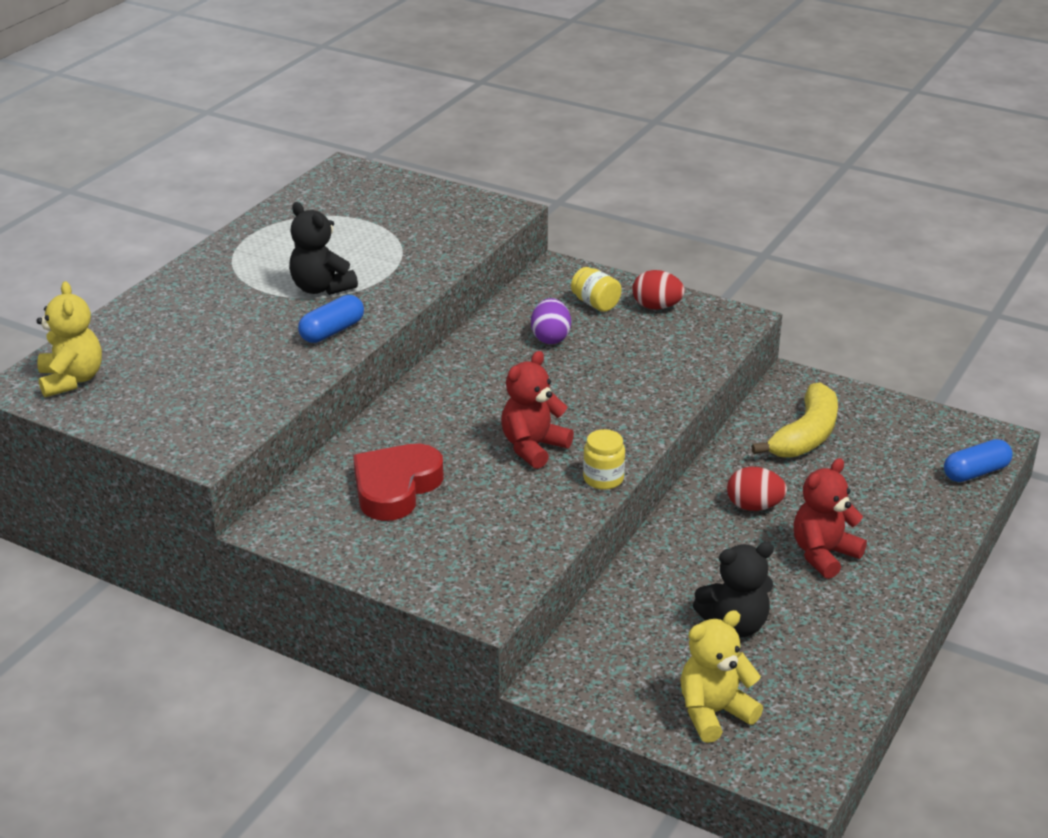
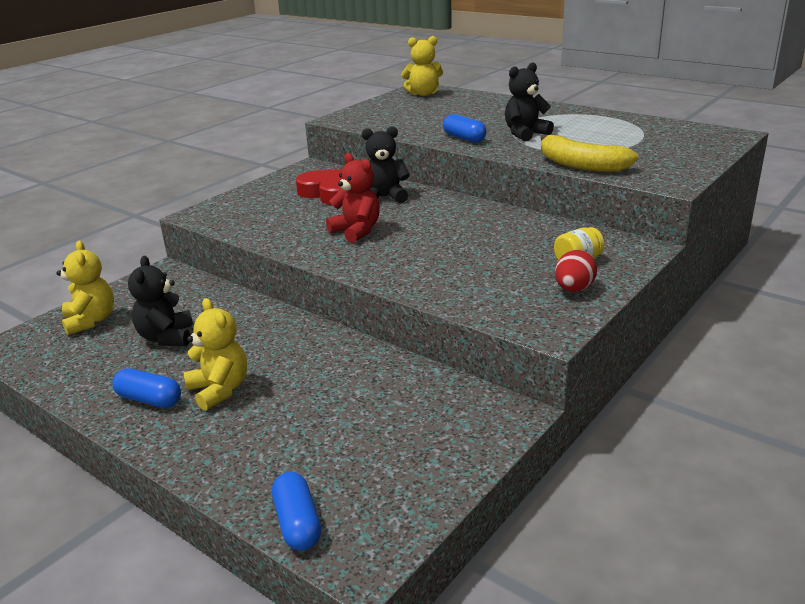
camera: 100 degrees right, 5 degrees down
purple egg [531,298,571,344] -> none
yellow jar [583,429,625,490] -> none
red egg [727,467,787,511] -> none
yellow banana [751,382,838,458] -> yellow banana moved to [540,134,639,172]
red teddy bear [793,458,867,579] -> yellow teddy bear [183,298,247,411]
none -> blue capsule [112,368,181,408]
none -> black teddy bear [362,126,410,203]

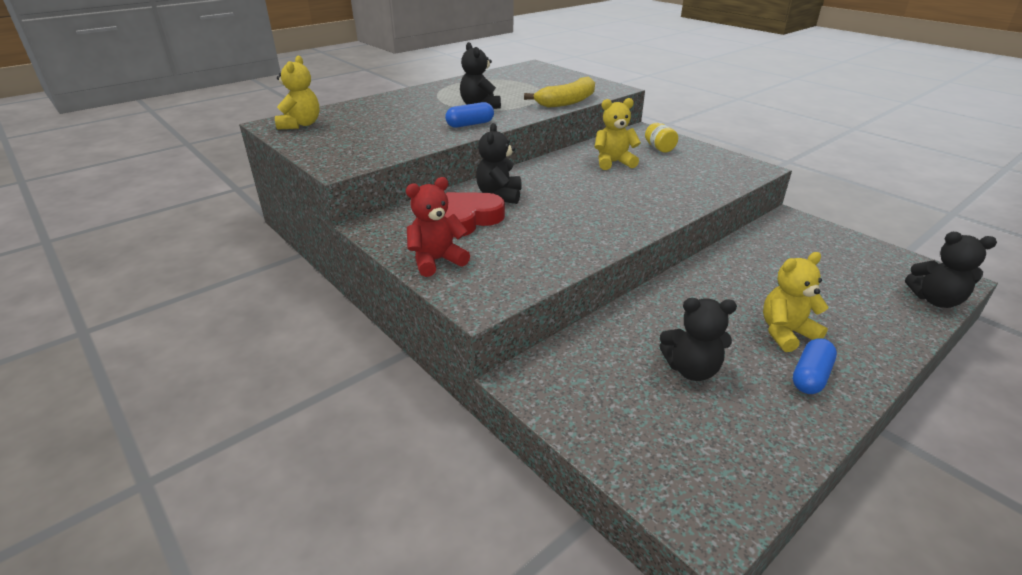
camera: 80 degrees left, 5 degrees up
yellow teddy bear [56,241,114,335] -> yellow teddy bear moved to [594,98,641,170]
blue capsule [272,472,321,550] -> black teddy bear [905,232,997,308]
red teddy bear [326,153,380,243] -> red teddy bear moved to [406,177,470,277]
red egg [555,250,597,292] -> none

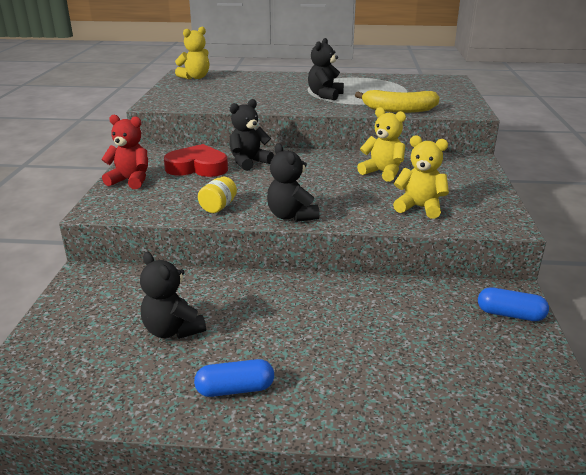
camera: 45 degrees right, 5 degrees down
blue capsule [445,102,494,128] -> blue capsule moved to [478,287,549,321]
yellow jar [645,123,678,153] -> yellow jar moved to [198,177,237,213]
yellow teddy bear [763,252,829,352] -> yellow teddy bear moved to [393,135,449,219]
black teddy bear [905,232,997,308] -> black teddy bear moved to [267,143,320,222]

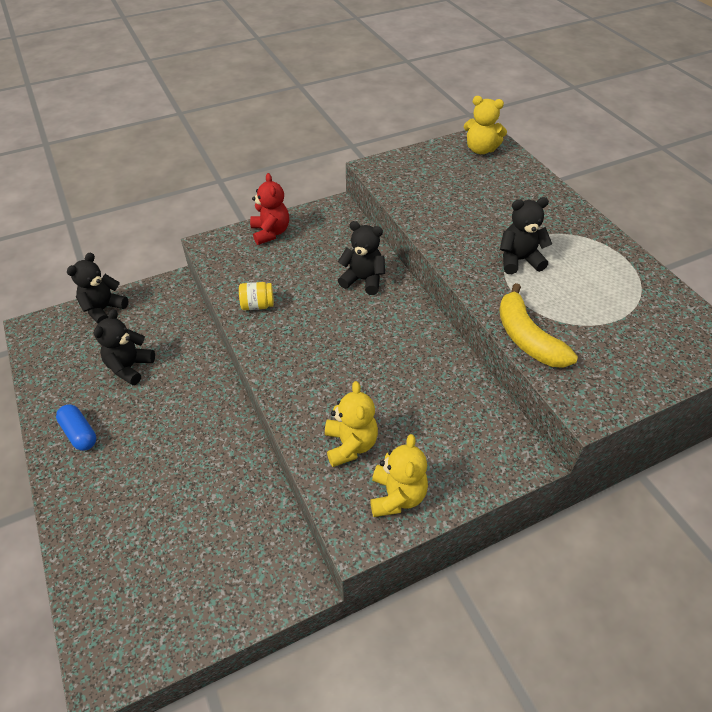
camera: 60 degrees right, 20 degrees up
red heart [164,144,228,177] -> none
black teddy bear [267,143,320,222] -> black teddy bear moved to [67,253,128,324]
yellow teddy bear [357,107,406,182] -> yellow teddy bear moved to [370,434,428,517]
blue capsule [478,287,549,321] -> none

